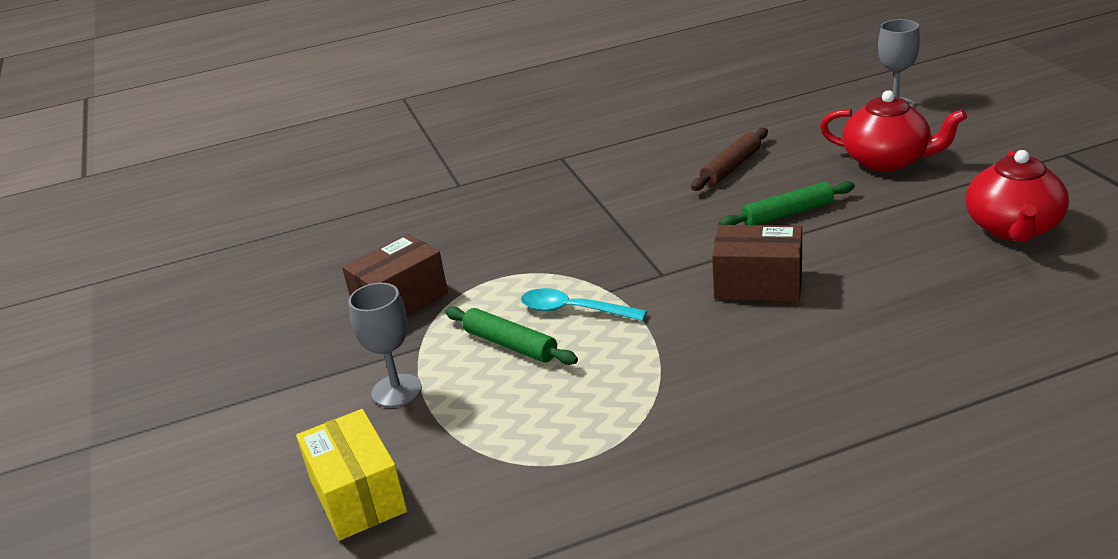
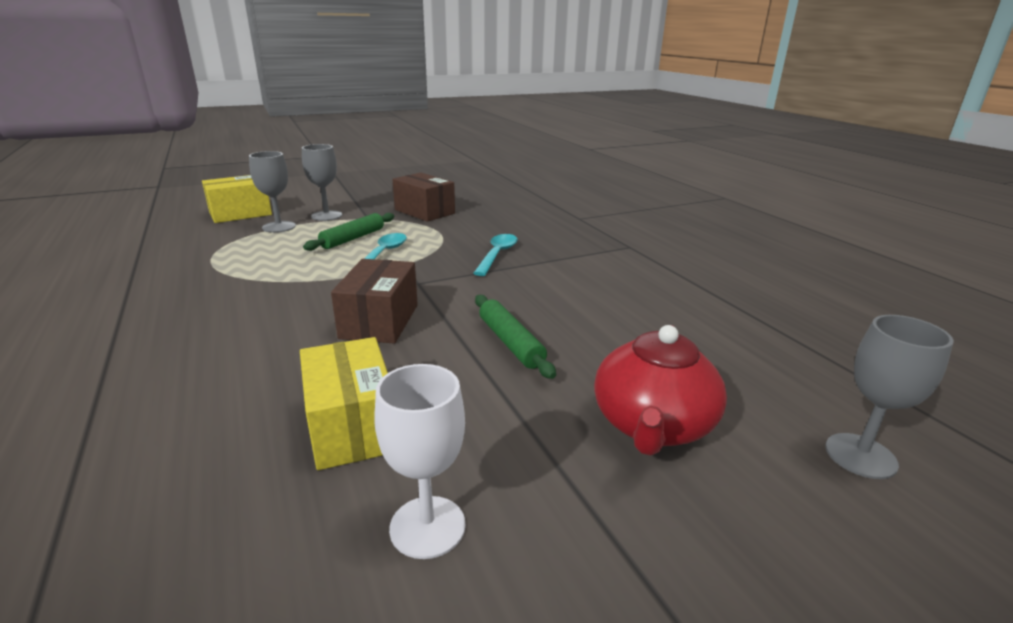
camera: 80 degrees right, 5 degrees down
brown rolling pin [691,128,768,191] -> none
red teapot [966,150,1069,242] -> white goblet [374,364,465,559]
none -> grey goblet [249,151,296,233]
none -> yellow box [300,337,388,470]
none -> turquoise spoon [473,234,518,276]

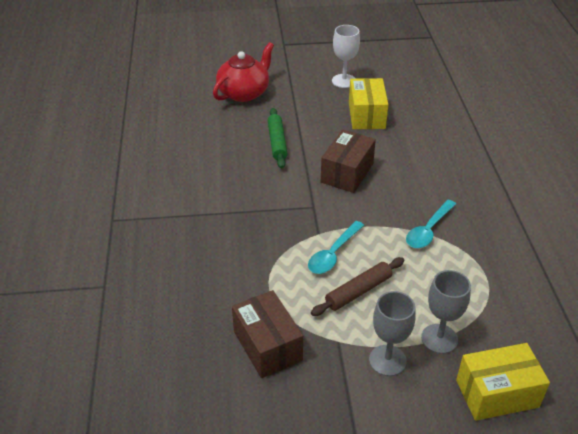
camera: 160 degrees left, 15 degrees up
green rolling pin [303,213,394,251] -> brown rolling pin [311,257,404,316]
turquoise spoon [473,234,518,276] -> turquoise spoon moved to [406,200,456,248]
grey goblet [825,315,954,479] -> none

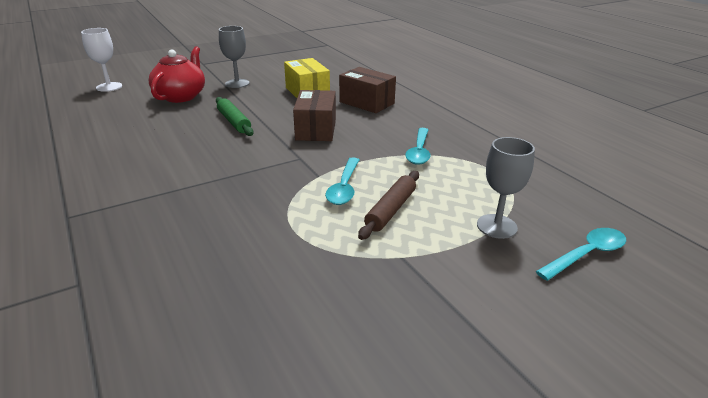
camera: 25 degrees left, 10 degrees down
brown box [232,290,303,378] -> brown box moved to [339,67,396,113]
white goblet [332,25,360,88] -> white goblet moved to [81,28,122,92]
grey goblet [369,291,416,376] -> grey goblet moved to [219,26,249,88]
yellow box [456,343,550,421] -> turquoise spoon [536,228,626,281]

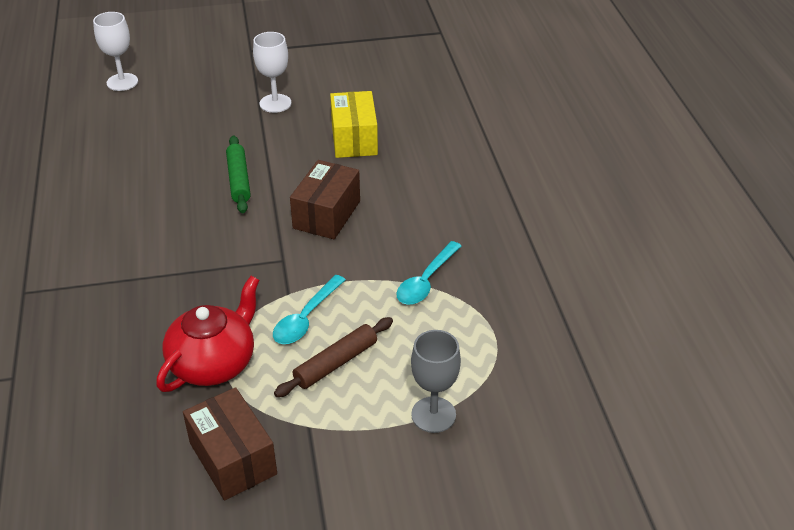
camera: 20 degrees right, 10 degrees up
red teapot [149,46,205,103] -> red teapot moved to [156,276,260,392]
grey goblet [219,26,249,88] -> white goblet [253,32,292,113]
brown box [339,67,396,113] -> brown box moved to [183,387,277,500]
turquoise spoon [536,228,626,281] -> none

